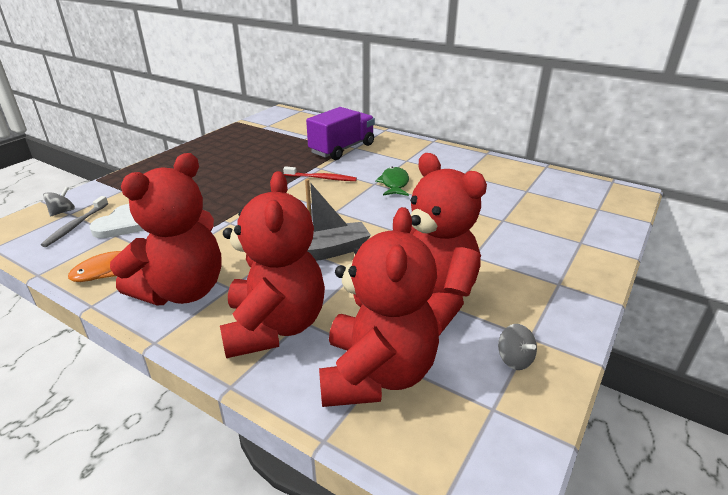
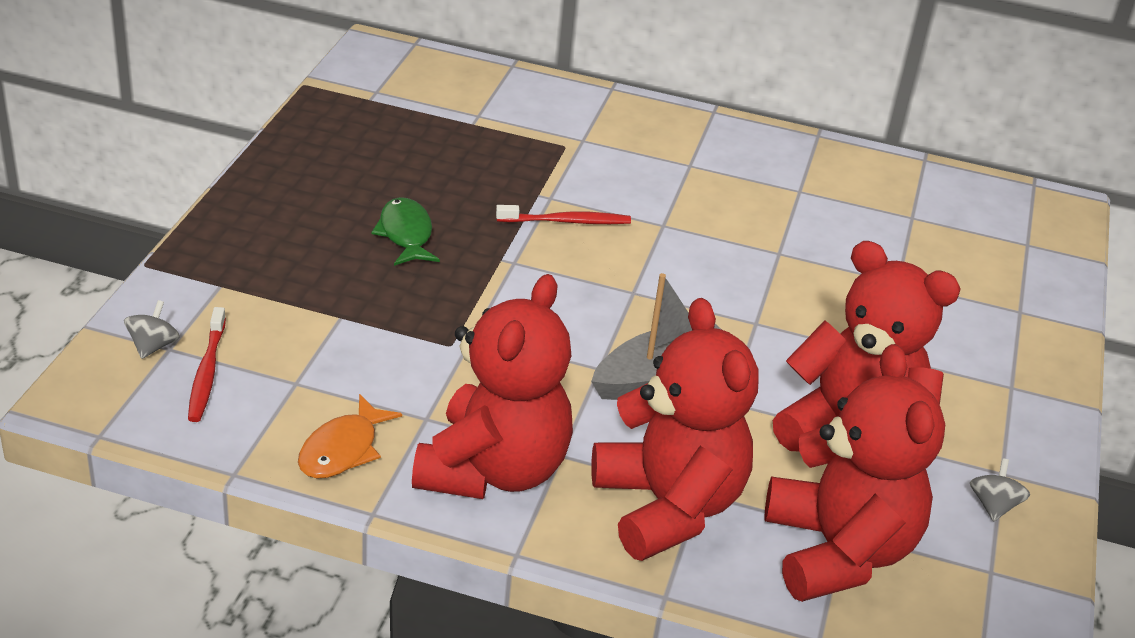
camera: 20 degrees left, 5 degrees up
grey toothbrush [41,196,108,247] -> red toothbrush [188,307,226,422]
white heart [89,204,143,238] -> none
purple truck [306,107,375,160] -> none
green fish [375,167,409,196] -> green fish moved to [371,197,440,266]
grey spinning top [498,324,537,370] -> grey spinning top turned 120 degrees counterclockwise [970,458,1030,522]

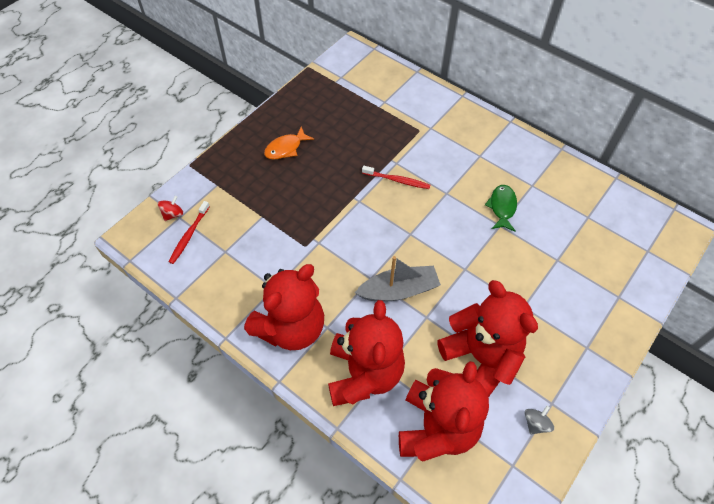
camera: 25 degrees right, 20 degrees up
grey spinning top [124,300,180,359] -> red spinning top [158,196,183,221]
orange fish [298,394,402,478] -> orange fish moved to [264,126,314,160]
green fish [371,197,440,266] -> green fish moved to [485,185,517,231]

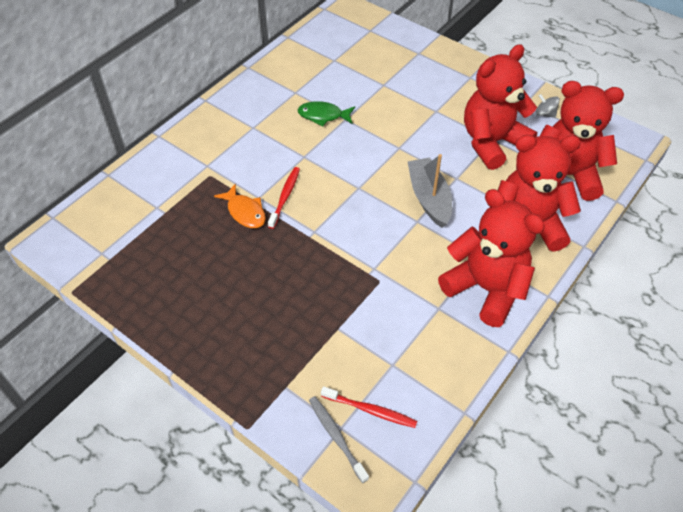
camera: 90 degrees left, 5 degrees down
red spinning top [158,196,183,221] -> grey toothbrush [309,396,369,483]
orange fish [264,126,314,160] -> orange fish moved to [214,183,266,228]

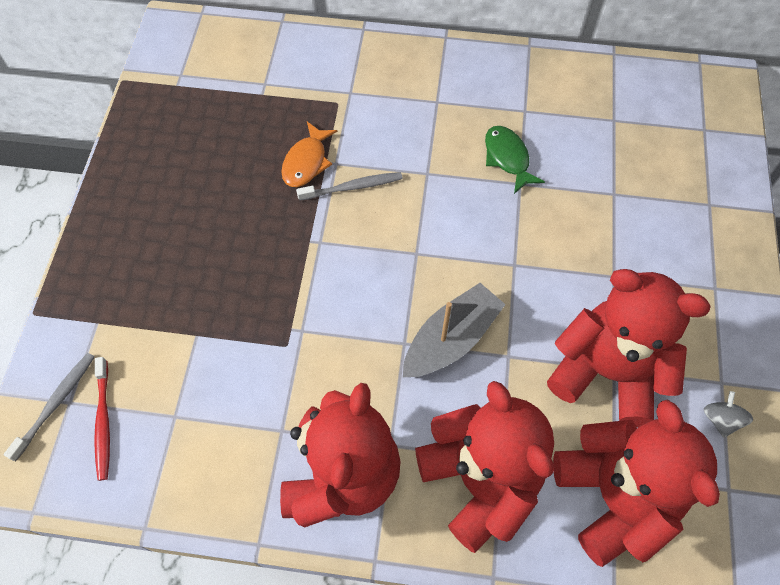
camera: 60 degrees right, 10 degrees up
red toothbrush [268,167,300,229] -> grey toothbrush [296,172,403,201]

